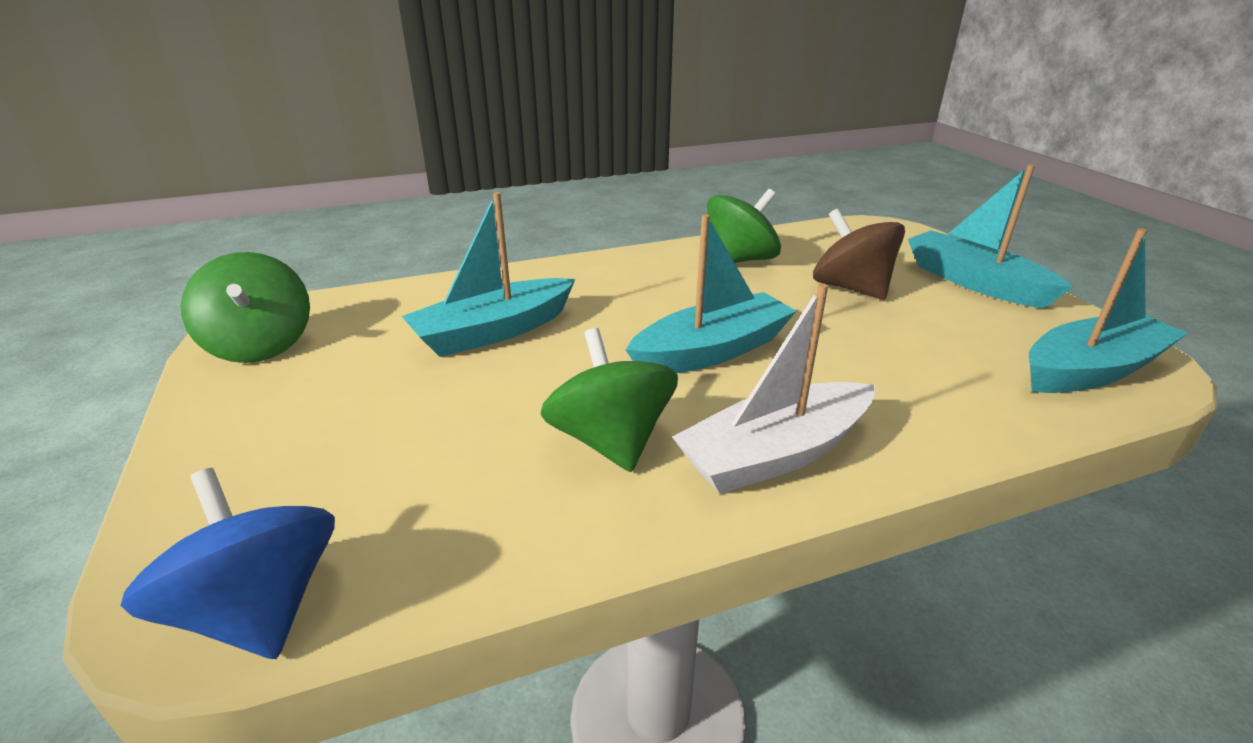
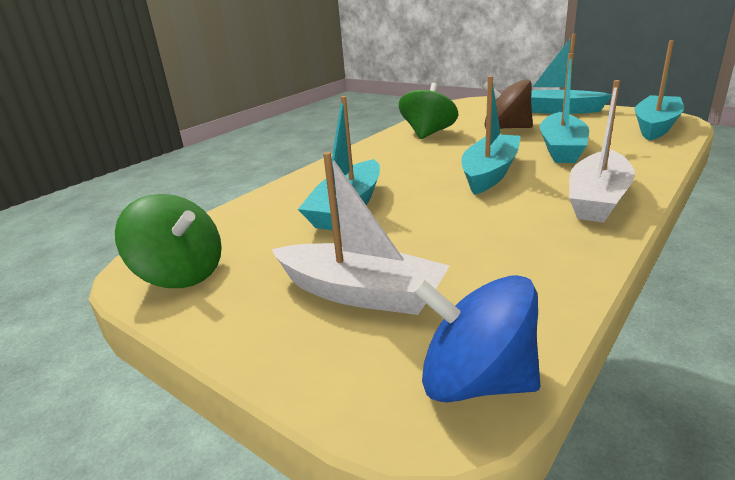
camera: 30 degrees left, 5 degrees down
green spinning top [541,328,678,472] -> none
none -> white boat [271,152,450,315]
none -> turquoise boat [540,53,589,163]

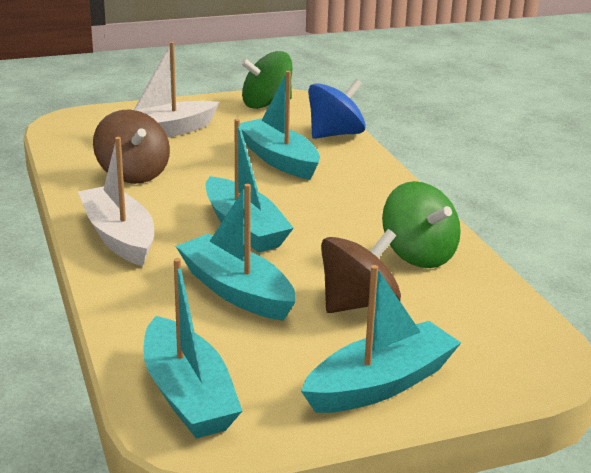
camera: 120 degrees right, 0 degrees up
blue spinning top [413,275,540,402] -> blue spinning top moved to [308,79,366,139]
none -> brown spinning top [93,109,170,184]

